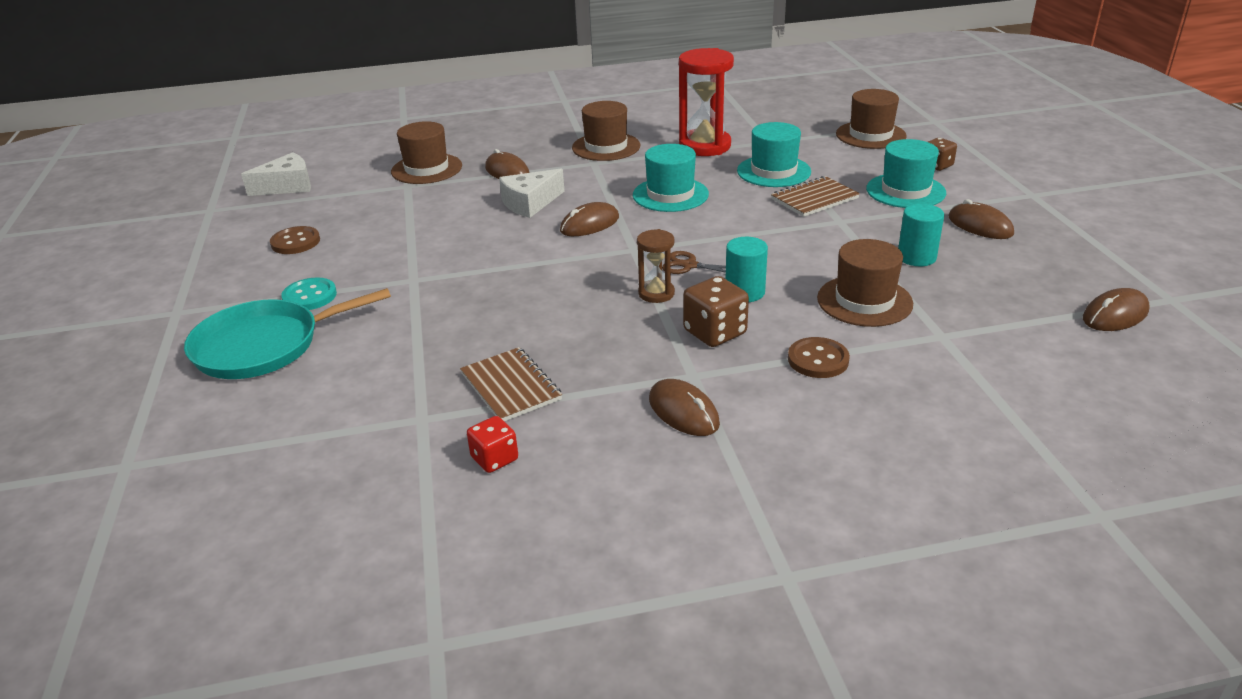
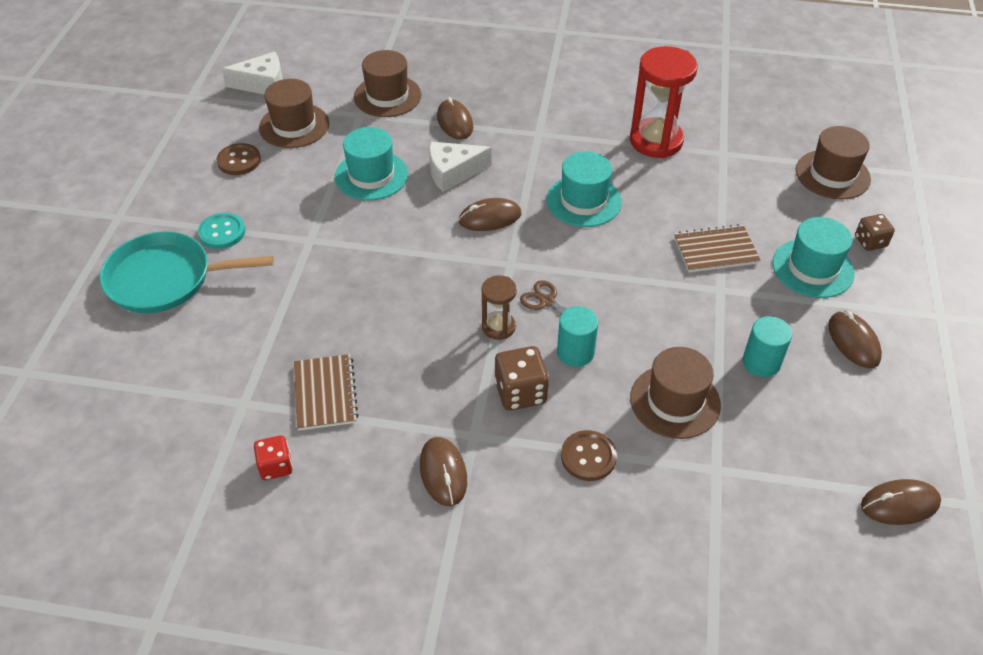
camera: 20 degrees right, 15 degrees up
brown hat [572,101,640,161] -> brown hat moved to [259,79,329,148]
turquoise hat [737,122,811,187] -> turquoise hat moved to [335,127,408,200]

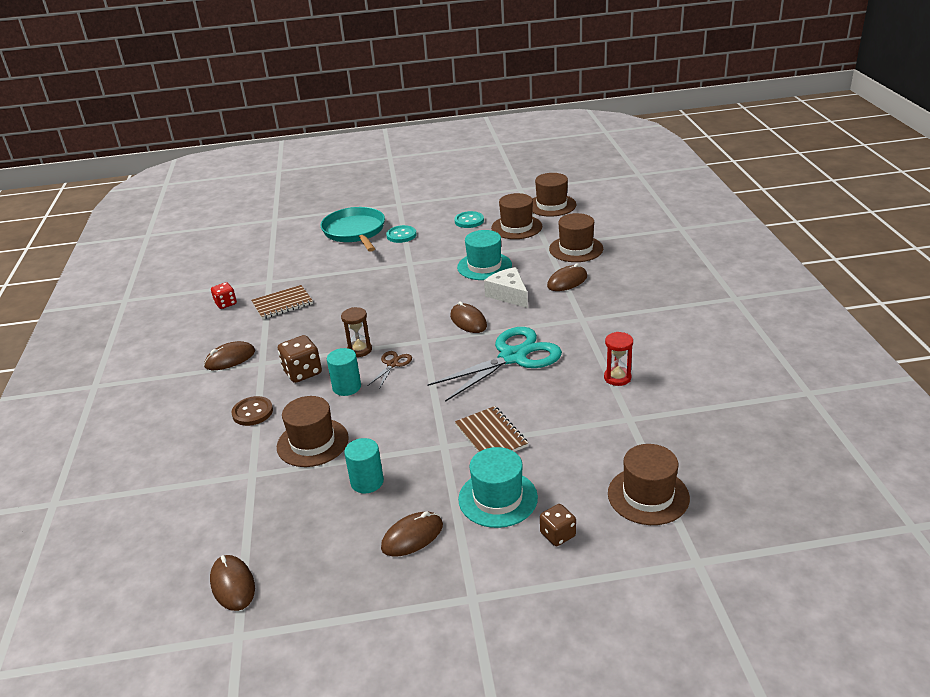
camera: 75 degrees right, 15 degrees down
brown button [217,143,261,175] -> turquoise button [454,211,484,228]
white cheese [222,52,283,94] -> brown hat [532,173,576,216]
turquoise hat [547,151,622,227] -> turquoise scissors [427,327,562,402]
red hourglass [630,46,698,158] -> red hourglass [604,332,633,386], size x0.53

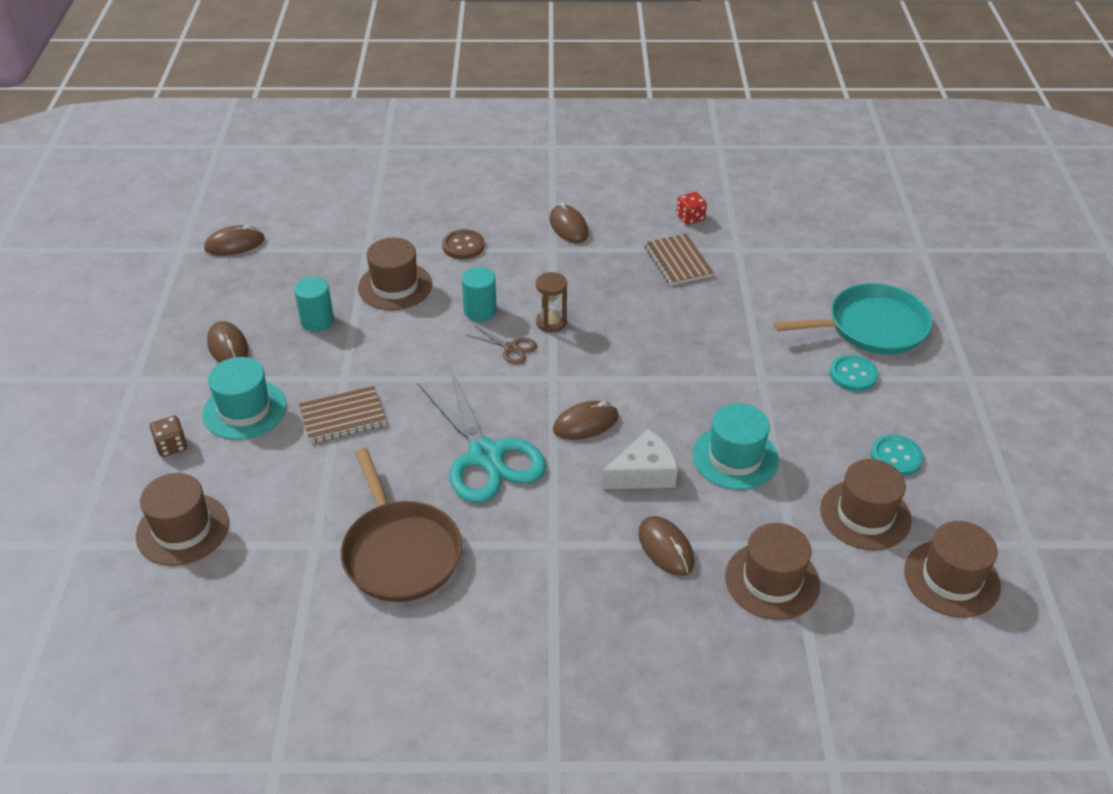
camera: 95 degrees right, 10 degrees up
brown dice [278,335,322,383] -> none
red hourglass [604,332,633,386] -> brown pan [341,448,462,602]

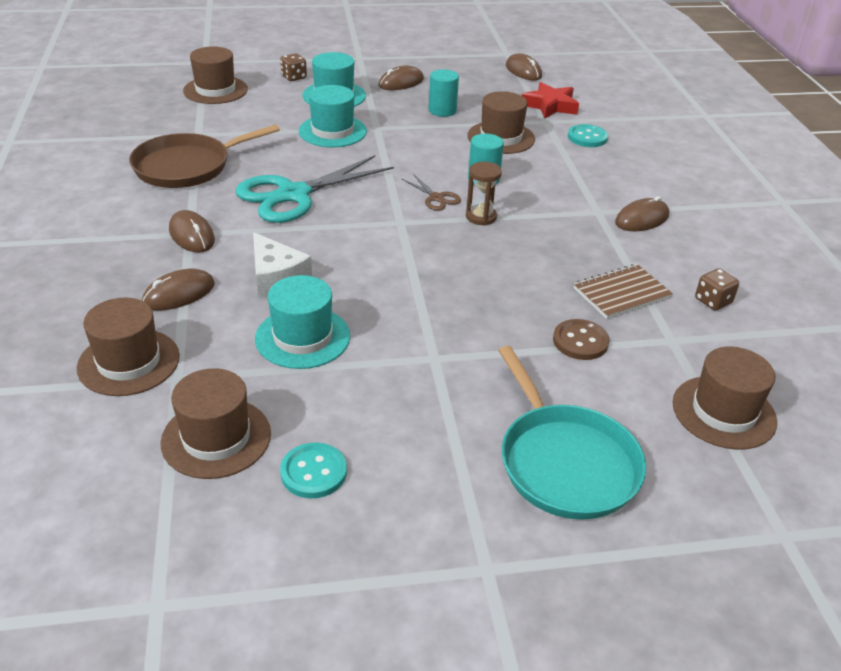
camera: 80 degrees right, 5 degrees down
brown notebook [299,386,386,443] -> turquoise hat [299,85,367,147]
brown button [442,229,485,259] -> brown button moved to [553,319,610,360]
brown scissors [465,325,537,364] -> brown scissors turned 60 degrees counterclockwise [402,174,461,211]
brown mouse [553,401,619,440] -> brown mouse moved to [169,210,215,253]
red dice [676,192,707,225] -> brown dice [695,268,739,310]
turquoise button [829,355,878,392] -> turquoise button moved to [568,124,608,147]
brown hat [904,521,1001,618] -> brown hat moved to [673,347,777,450]
none -> red star [522,82,579,119]

